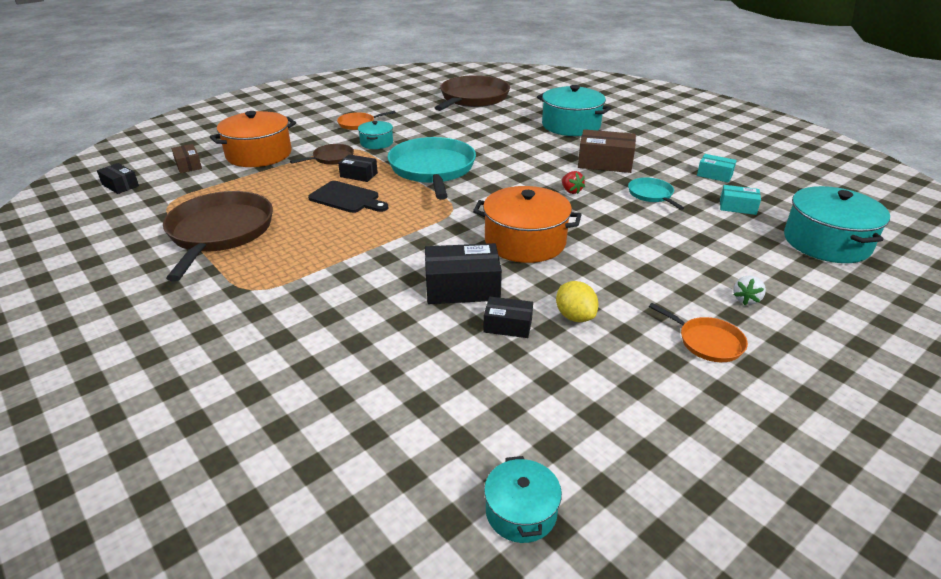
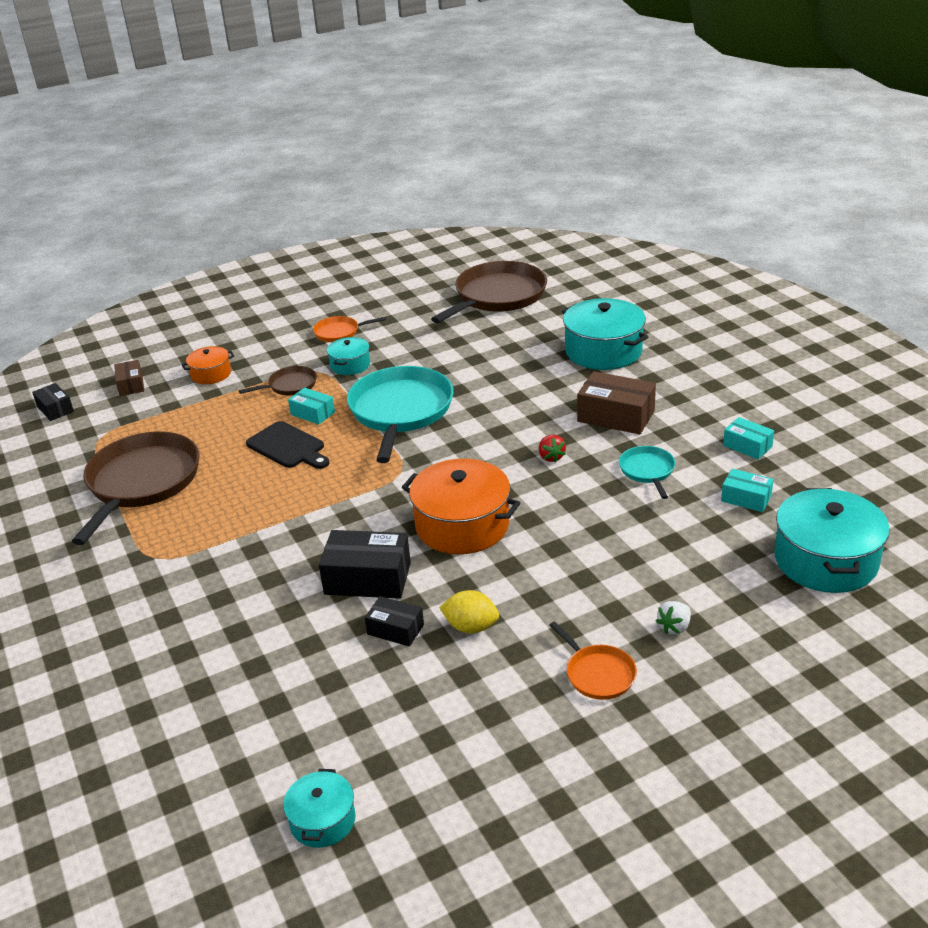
camera: 15 degrees right, 0 degrees up
orange pot [210,111,296,167] -> orange pot [182,346,234,384], size x0.53
black box [338,154,378,182] -> turquoise box [288,388,335,425]
yellow lemon [556,281,598,322] -> yellow lemon turned 60 degrees counterclockwise [439,590,499,633]

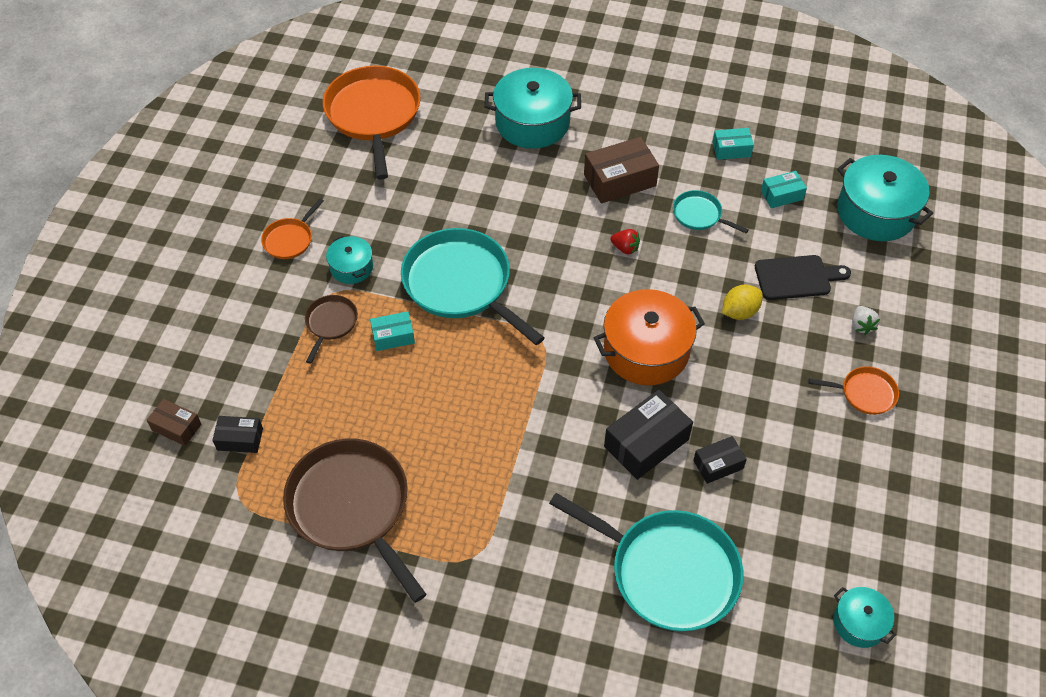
camera: 50 degrees left, 20 degrees up
black box [32,383,74,421] -> black box moved to [212,416,263,453]
orange pot [182,346,234,384] -> none
black cutting board [246,421,329,469] -> black cutting board moved to [755,255,851,300]
brown pan [431,261,547,323] -> orange pan [323,66,421,180]
yellow lemon [439,590,499,633] -> yellow lemon moved to [722,285,763,320]
none -> turquoise pan [549,493,743,632]

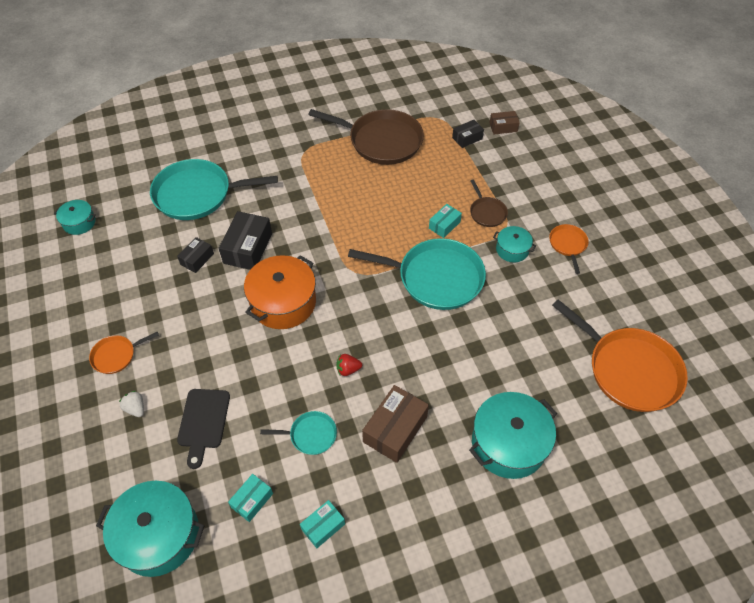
camera: 145 degrees right, 0 degrees up
yellow lemon [722,285,763,320] -> none
black cutting board [755,255,851,300] -> black cutting board turned 45 degrees counterclockwise [177,389,230,469]

